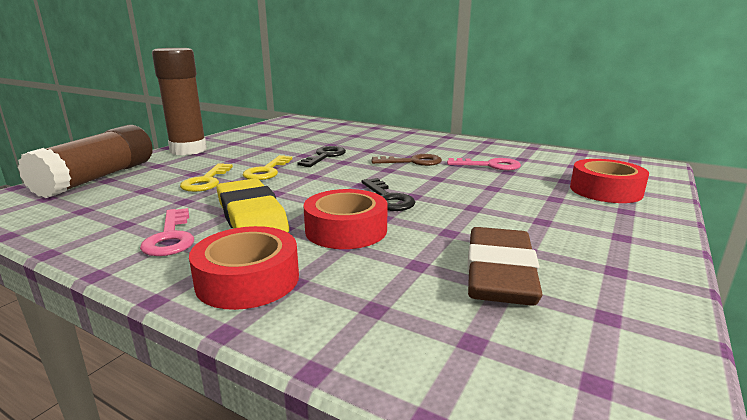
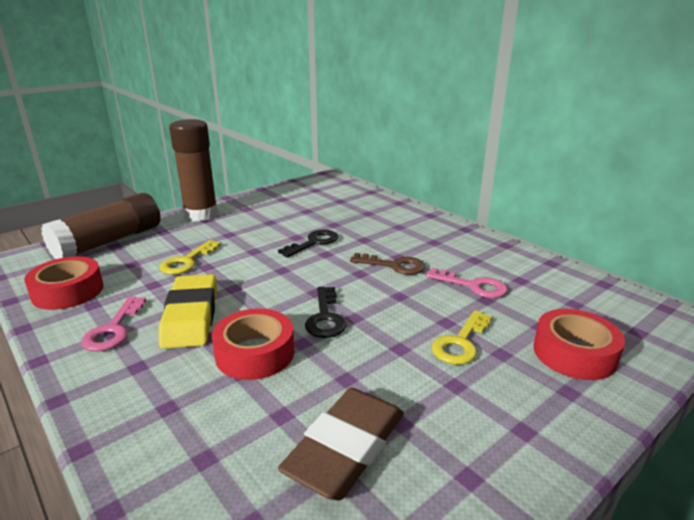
camera: 20 degrees right, 5 degrees up
red tape [189,226,299,310] -> red tape moved to [24,256,104,310]
yellow key [243,155,292,180] -> yellow key moved to [432,310,492,365]

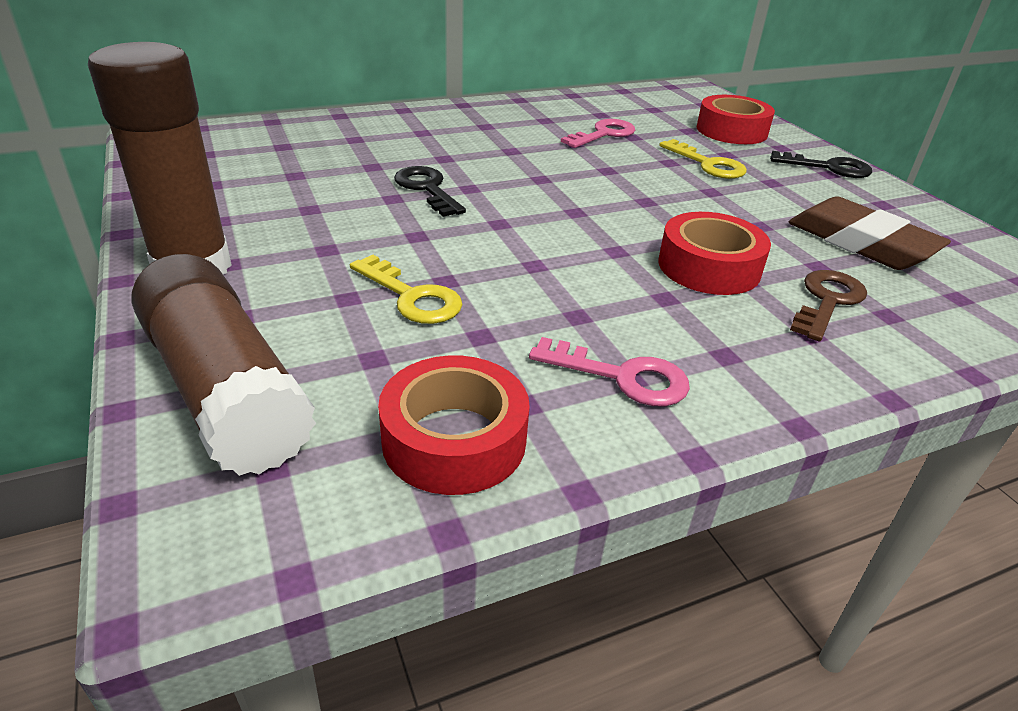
camera: 75 degrees left, 10 degrees up
yellow eraser [159,274,217,349] -> none
black key [305,287,347,338] -> black key moved to [770,151,872,178]
brown key [350,253,425,275] -> brown key moved to [790,270,867,341]

